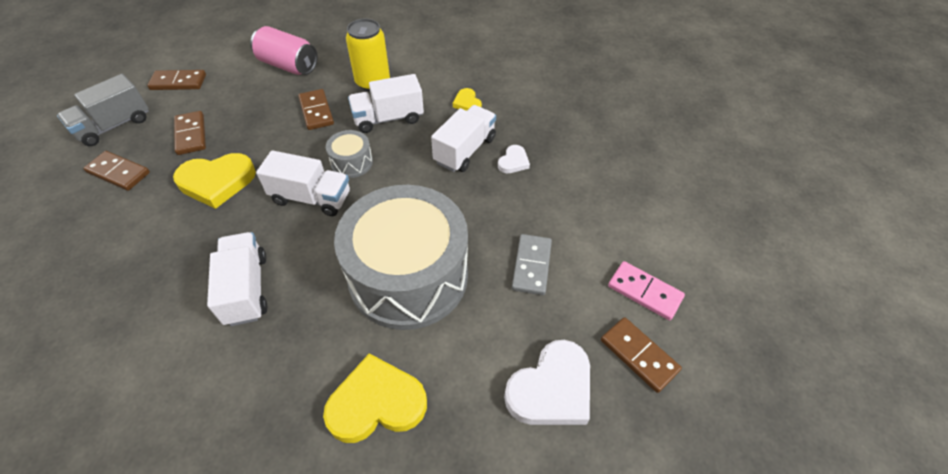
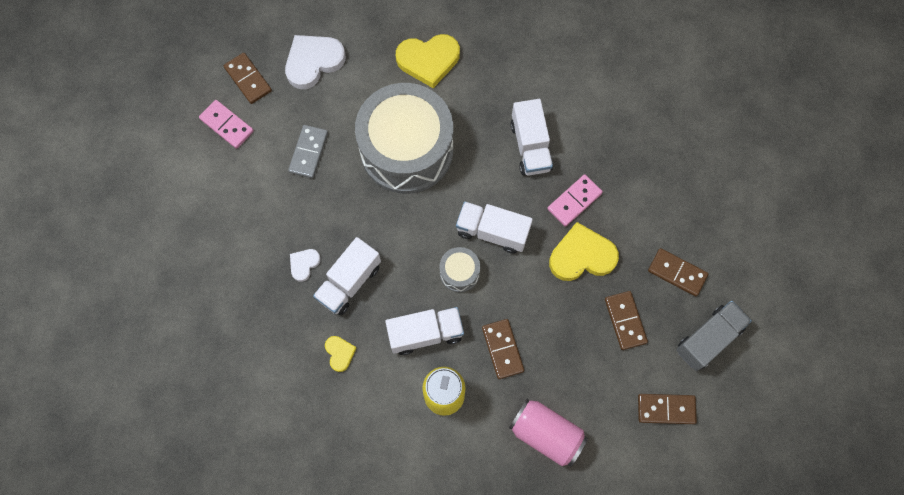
camera: 175 degrees left, 20 degrees up
none -> pink domino [547,174,603,227]

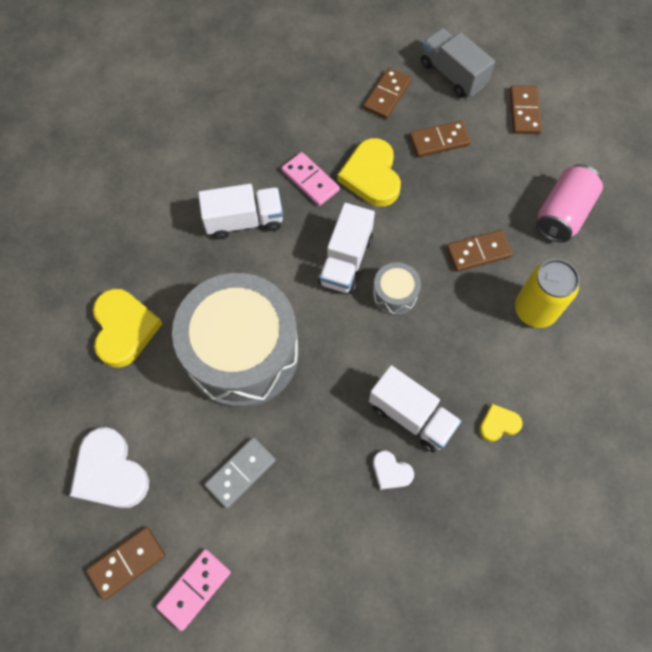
camera: 90 degrees left, 5 degrees down
grey domino [288,125,328,178] -> grey domino turned 60 degrees counterclockwise [204,437,276,509]
white truck [385,307,464,355] -> none

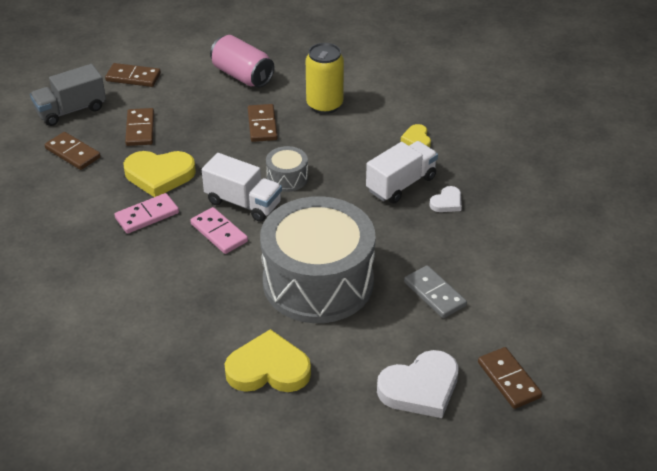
camera: 80 degrees left, 25 degrees down
pink domino [156,549,231,631] -> pink domino moved to [190,207,248,254]
white truck [198,184,283,239] -> none

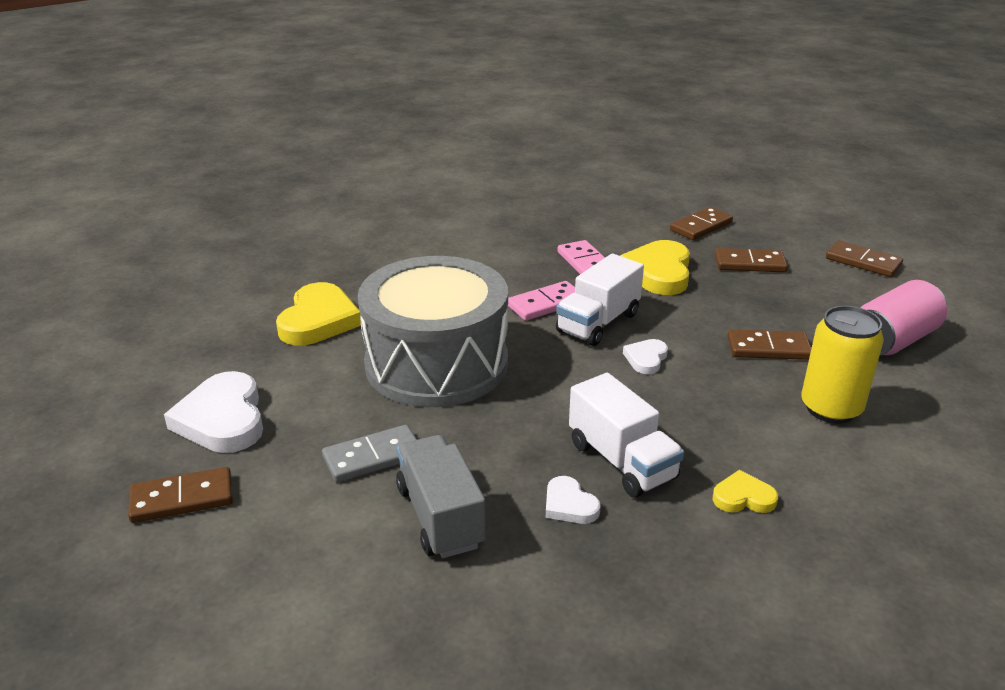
camera: 100 degrees right, 10 degrees down
grey truck [30,64,106,126] -> grey truck moved to [396,435,486,558]
brown domino [105,63,161,87] -> brown domino turned 75 degrees counterclockwise [826,240,903,277]
grey drum [266,146,308,192] -> white heart [623,339,668,374]

